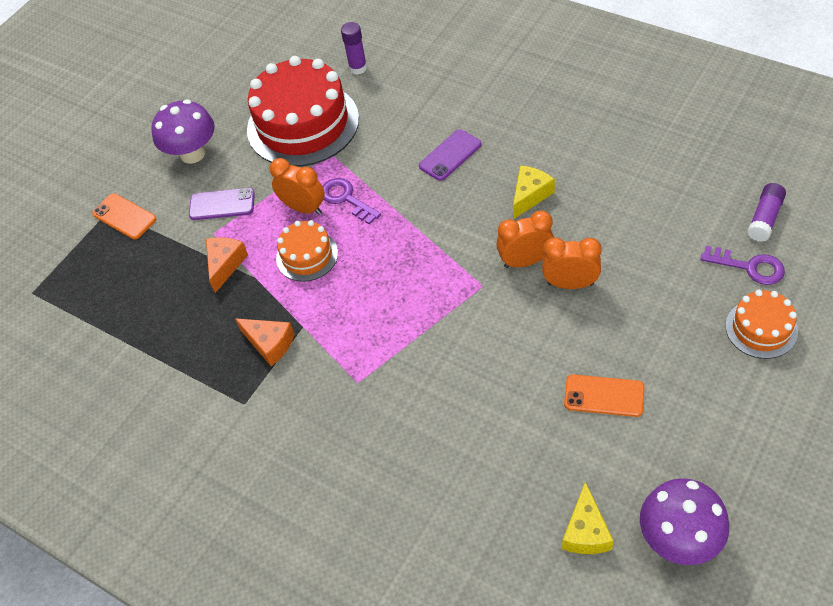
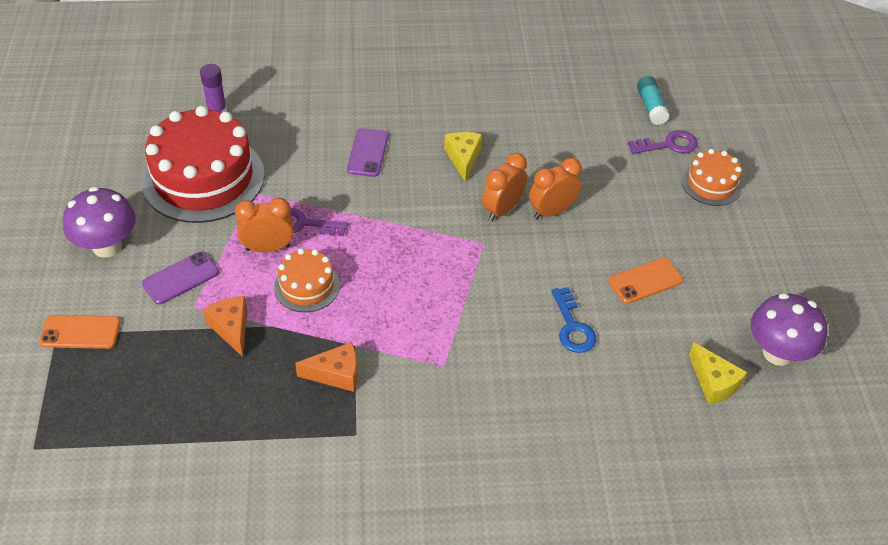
camera: 45 degrees left, 5 degrees down
purple glue stick [747,183,786,242] -> turquoise glue stick [637,76,669,125]
none -> blue key [551,287,597,353]

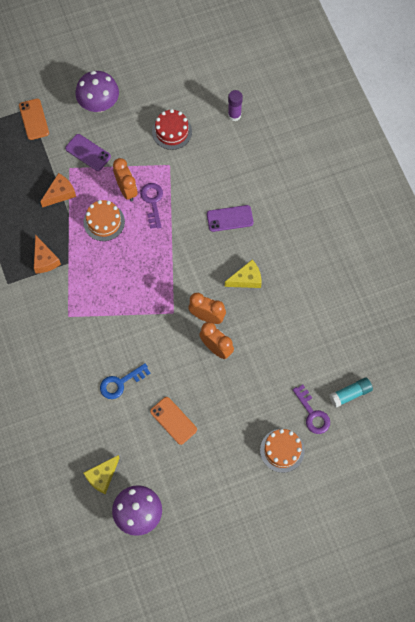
camera: 75 degrees right, 20 degrees up
red cake [142,106,265,223] -> red cake [152,109,192,150], size x0.50

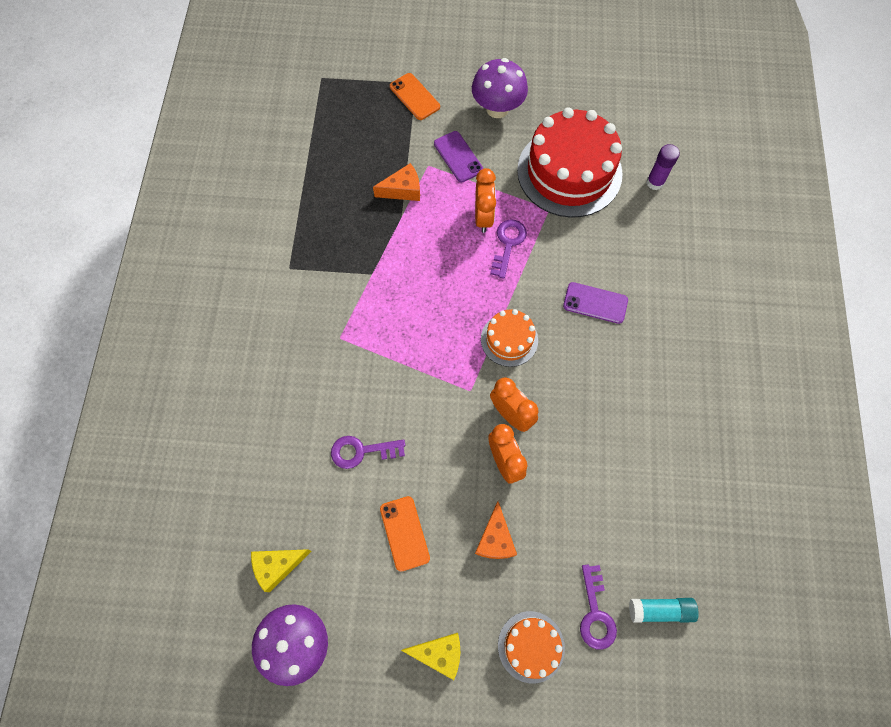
camera: 25 degrees right, 0 degrees up
orange phone [19,99,49,140] -> orange phone turned 45 degrees counterclockwise [390,73,440,120]
orange cheese [34,235,61,273] -> orange cheese moved to [475,501,517,559]
orange cake [83,200,125,241] -> orange cake moved to [481,309,538,367]
blue key [100,363,151,399] -> purple key [331,436,405,469]
red cake [152,109,192,150] -> red cake [517,107,623,218], size x2.00
yellow cheese [225,260,262,288] -> yellow cheese moved to [401,633,460,680]

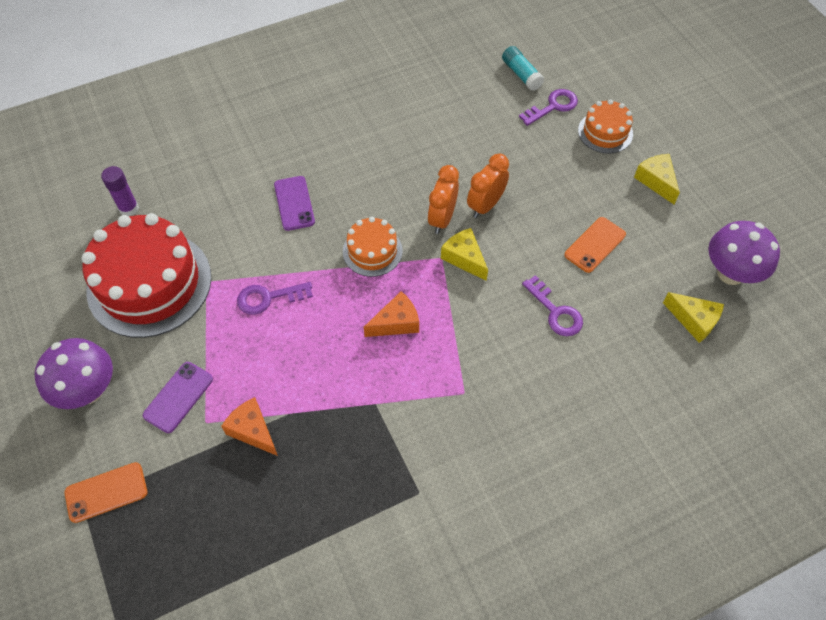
camera: 120 degrees left, 10 degrees down
orange phone [390,73,440,120] -> orange phone turned 45 degrees clockwise [64,462,147,523]
orange clock [475,168,496,233] -> none
orange cheese [475,501,517,559] -> orange cheese moved to [364,291,419,337]
none -> yellow cheese [441,228,488,281]

